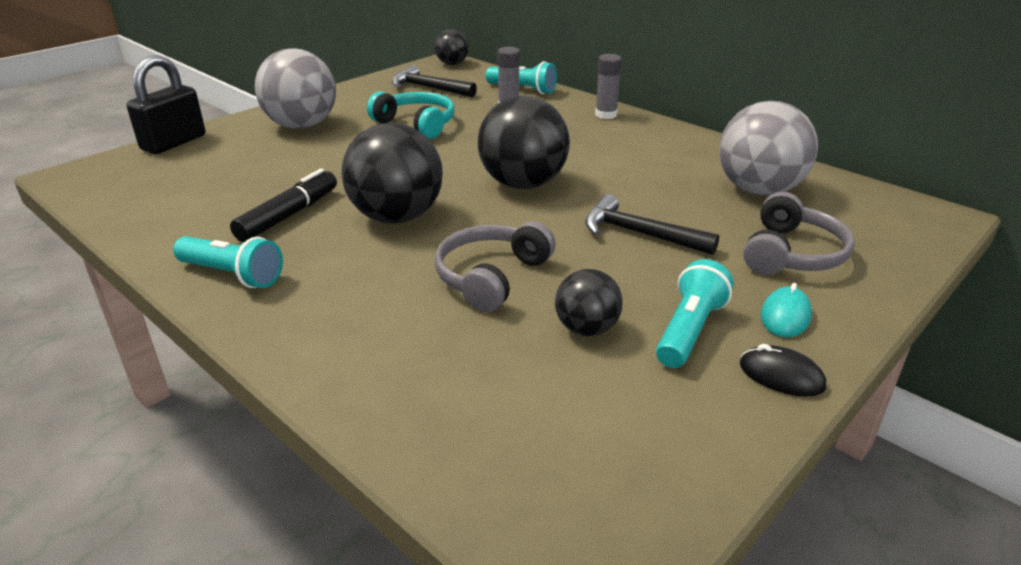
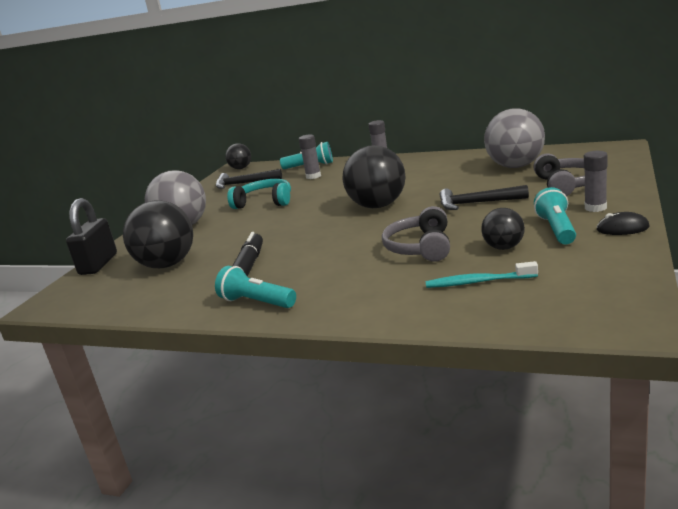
camera: 20 degrees left, 10 degrees down
turquoise flashlight [173,236,283,288] -> turquoise flashlight turned 150 degrees counterclockwise [215,266,296,308]
black ball [342,122,443,223] -> black ball moved to [123,201,193,268]
turquoise mouse [761,283,812,337] -> grey glue stick [584,151,608,212]
none -> turquoise toothbrush [426,261,538,288]

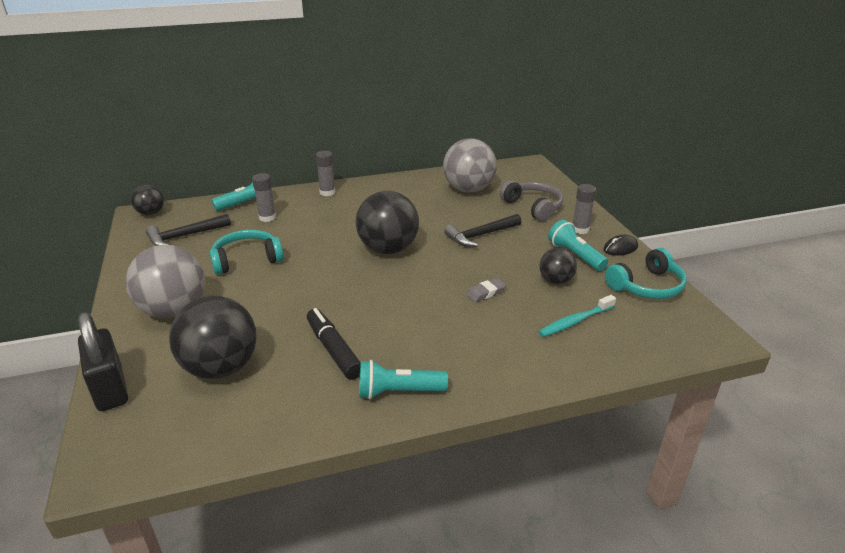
camera: 40 degrees left, 10 degrees up
grey headphones [382,206,450,262] -> grey eraser [466,278,506,302]
none -> turquoise headphones [605,248,687,299]

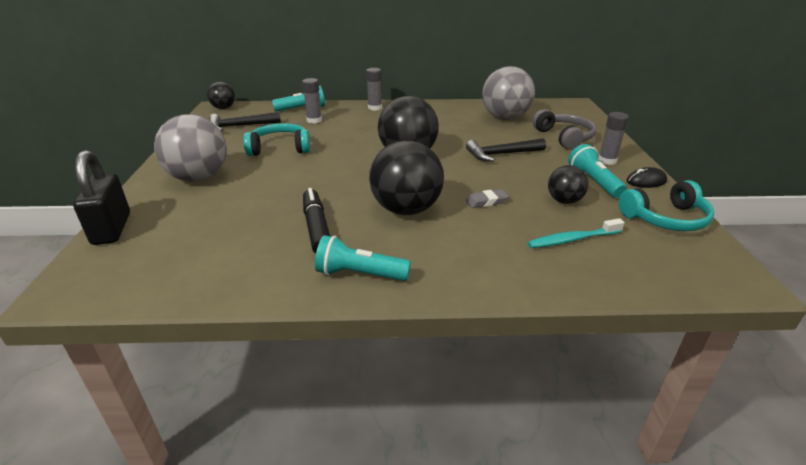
camera: 15 degrees right, 0 degrees up
black ball [169,296,257,379] -> black ball moved to [369,140,444,215]

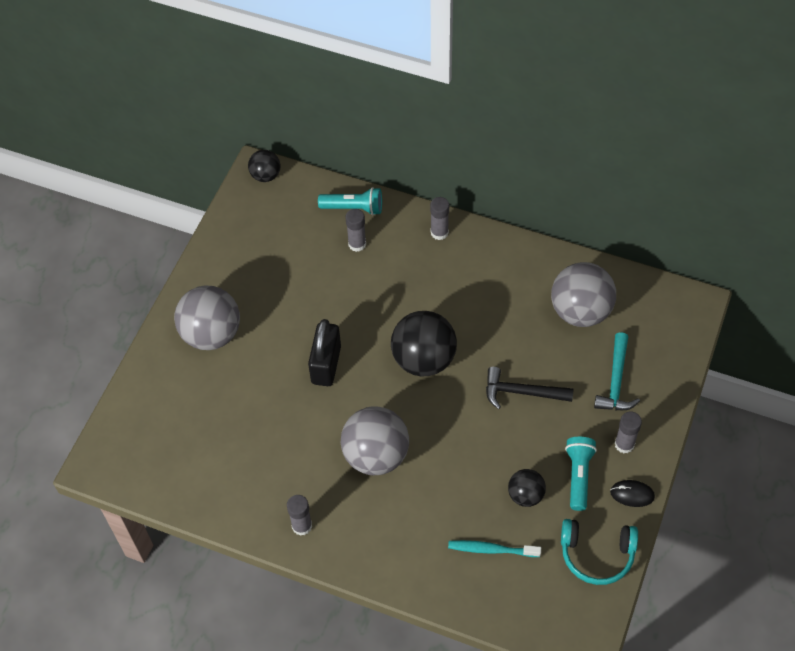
camera: 25 degrees right, 25 degrees up
black padlock [73,150,130,245] -> black padlock moved to [308,319,341,386]
black hammer [209,112,281,132] -> none
turquoise headphones [243,123,310,156] -> none
black marker [303,188,330,254] -> none
turquoise flashlight [315,235,411,281] -> grey glue stick [287,495,312,536]
black ball [369,140,444,215] -> grey ball [341,406,409,475]
grey eraser [466,189,509,208] -> none
grey headphones [533,109,596,150] -> turquoise hammer [594,332,640,410]

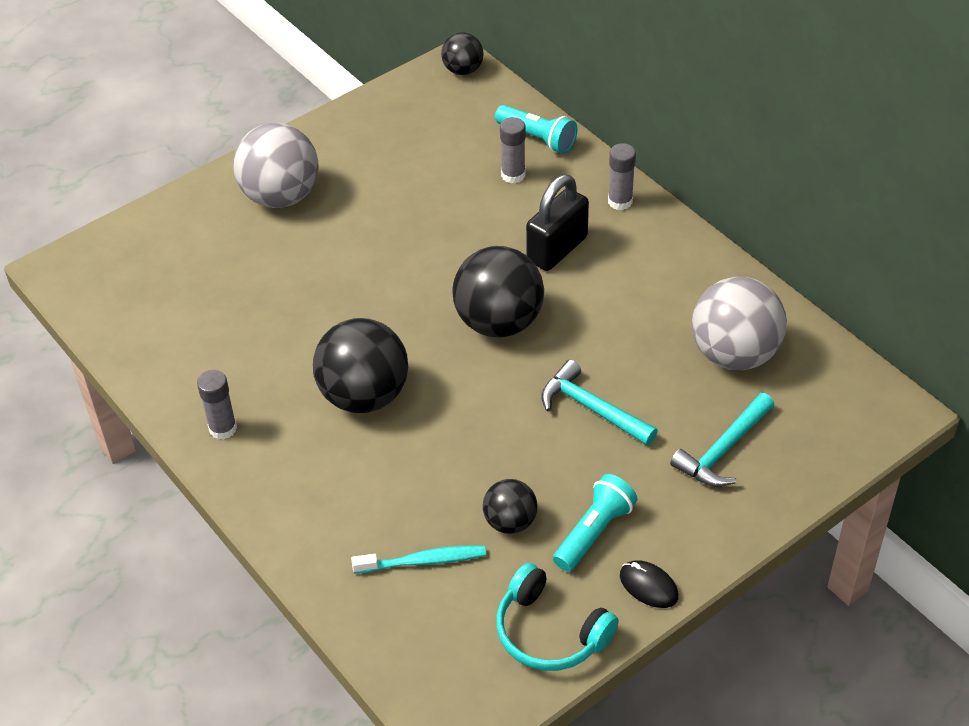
camera: 30 degrees right, 10 degrees down
black padlock [308,319,341,386] -> black padlock moved to [526,174,589,271]
grey ball [341,406,409,475] -> black ball [313,318,408,413]
turquoise toothbrush [448,540,541,557] -> turquoise toothbrush turned 135 degrees clockwise [351,545,486,574]
black hammer [486,367,574,409] -> turquoise hammer [541,360,658,446]
grey glue stick [615,412,642,453] -> none

